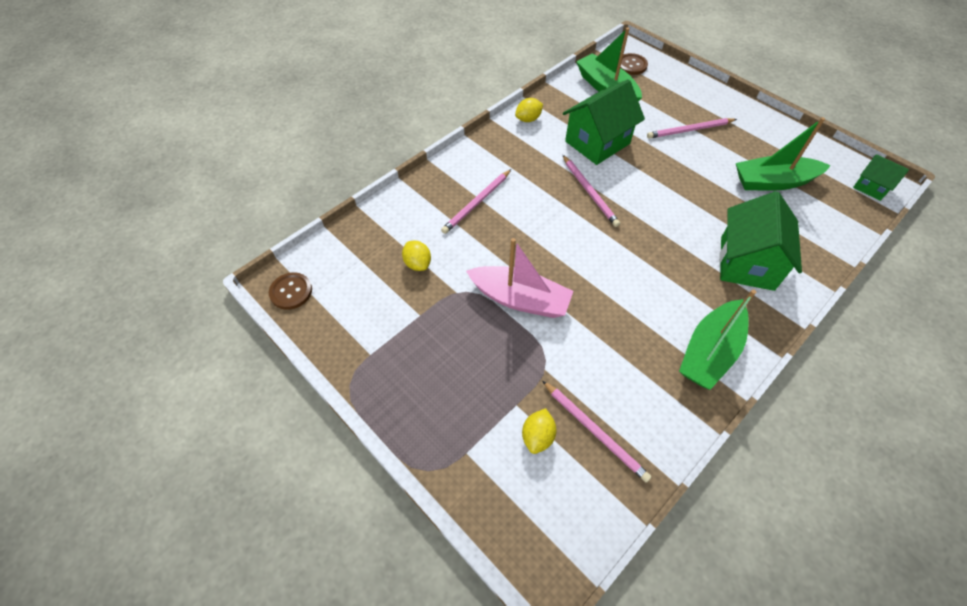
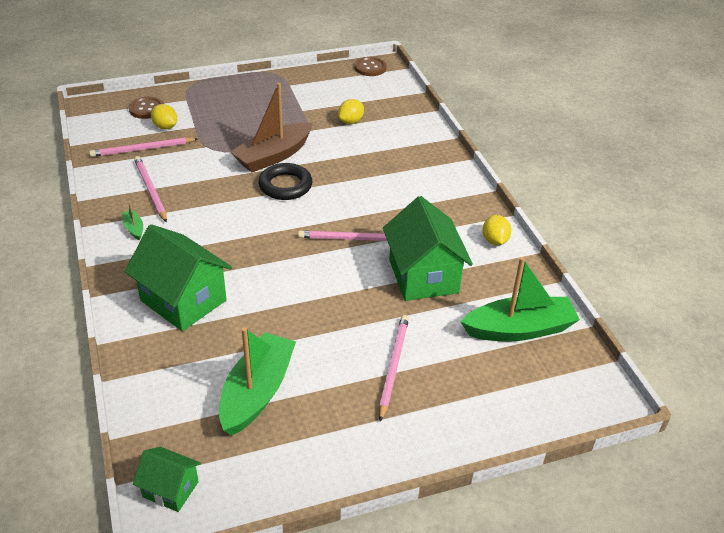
camera: 115 degrees right, 15 degrees down
yellow lemon [402,240,431,271] -> yellow lemon turned 45 degrees counterclockwise [338,99,364,124]
pink pencil [441,169,511,234] -> pink pencil moved to [134,156,167,223]
pink boat [466,238,573,318] -> brown boat [230,83,313,172]
brown button [617,53,648,75] -> brown button moved to [129,97,164,119]
green boat [679,289,756,390] -> green boat [122,203,143,240], size x0.41
green house [853,154,909,201] -> green house turned 45 degrees clockwise [133,447,201,512]
none -> black ring [258,163,312,200]

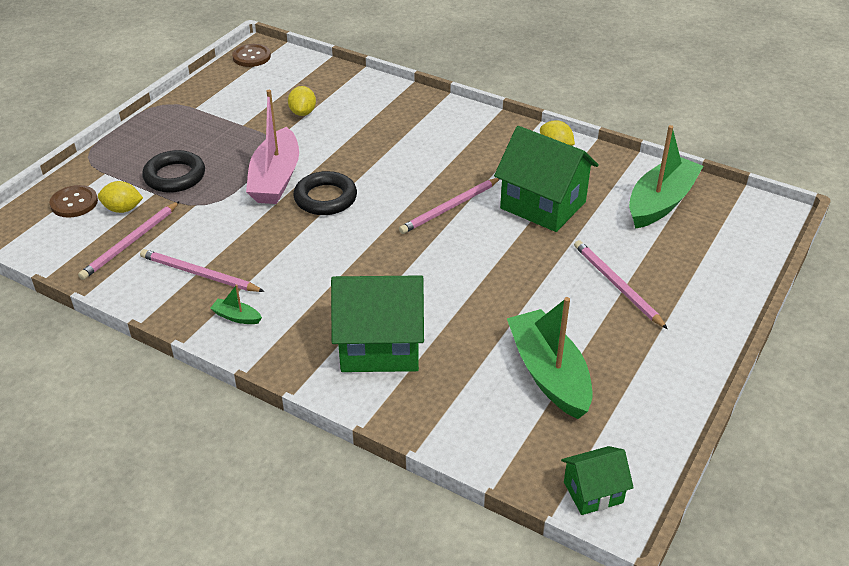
camera: 40 degrees left, 0 degrees up
brown boat [230,83,313,172] -> pink boat [246,90,299,204]
none -> black ring [142,150,205,193]

